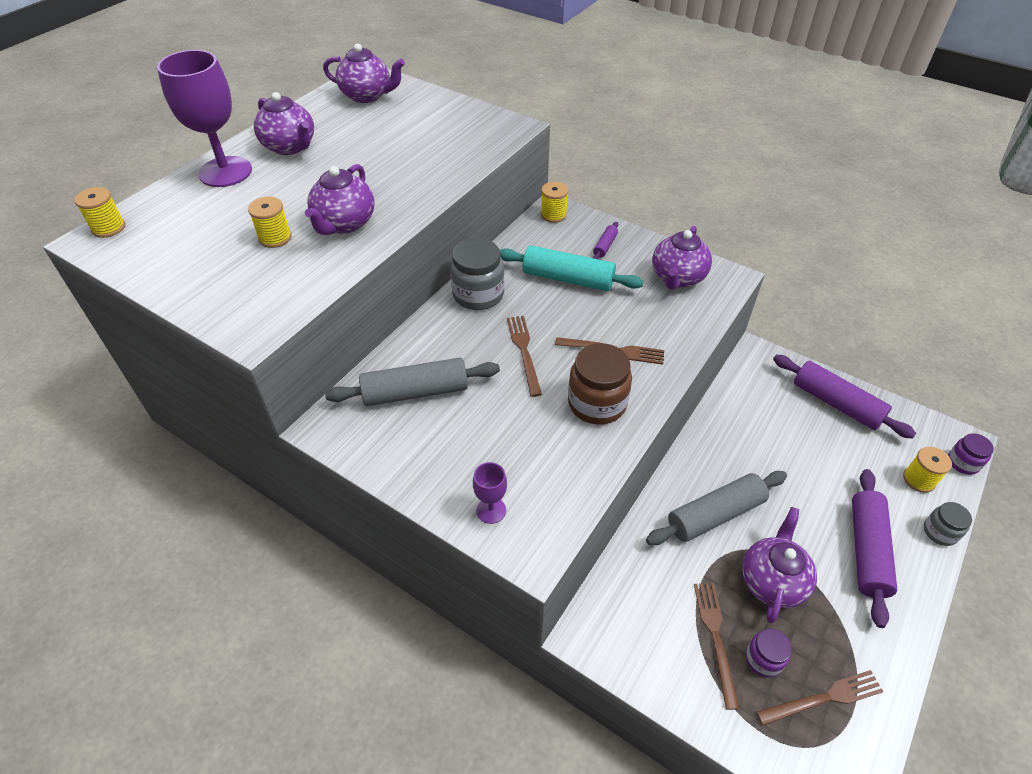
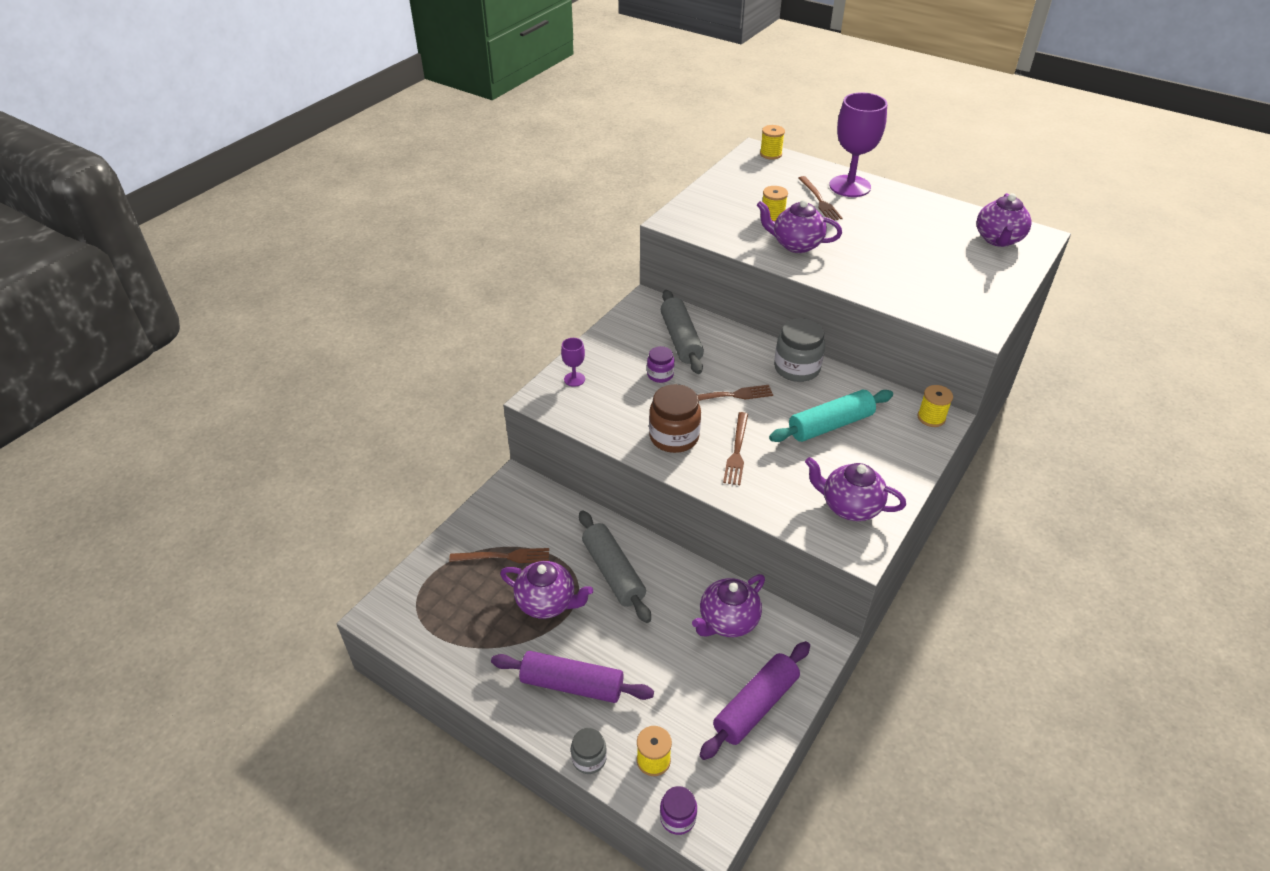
camera: 90 degrees right, 5 degrees down
purple teapot [254,92,314,155] -> purple teapot moved to [692,574,765,637]
turquoise rolling pin [500,245,644,291] -> turquoise rolling pin turned 45 degrees clockwise [769,390,893,442]
purple rolling pin [593,222,618,259] -> none
purple jar [745,629,792,678] -> purple jar moved to [647,346,674,383]
brown fork [756,670,884,726] -> brown fork moved to [799,176,843,220]

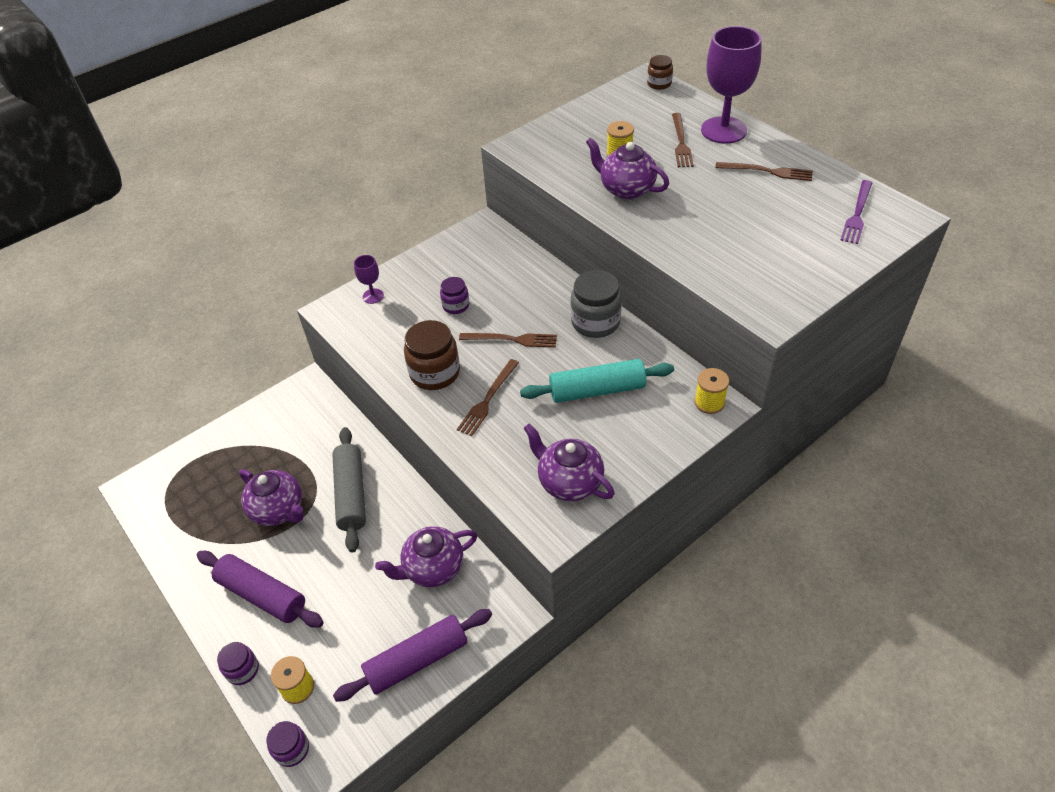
camera: 20 degrees right, 5 degrees up
brown fork [449,548,549,563] -> brown fork moved to [715,162,813,181]
grey jar [571,728,607,774] -> purple jar [217,642,259,685]
grey rolling pin [660,290,704,374] -> none
yellow spool [760,125,785,160] -> brown jar [647,55,673,90]
purple teapot [976,193,1032,247] -> purple fork [841,180,872,244]

